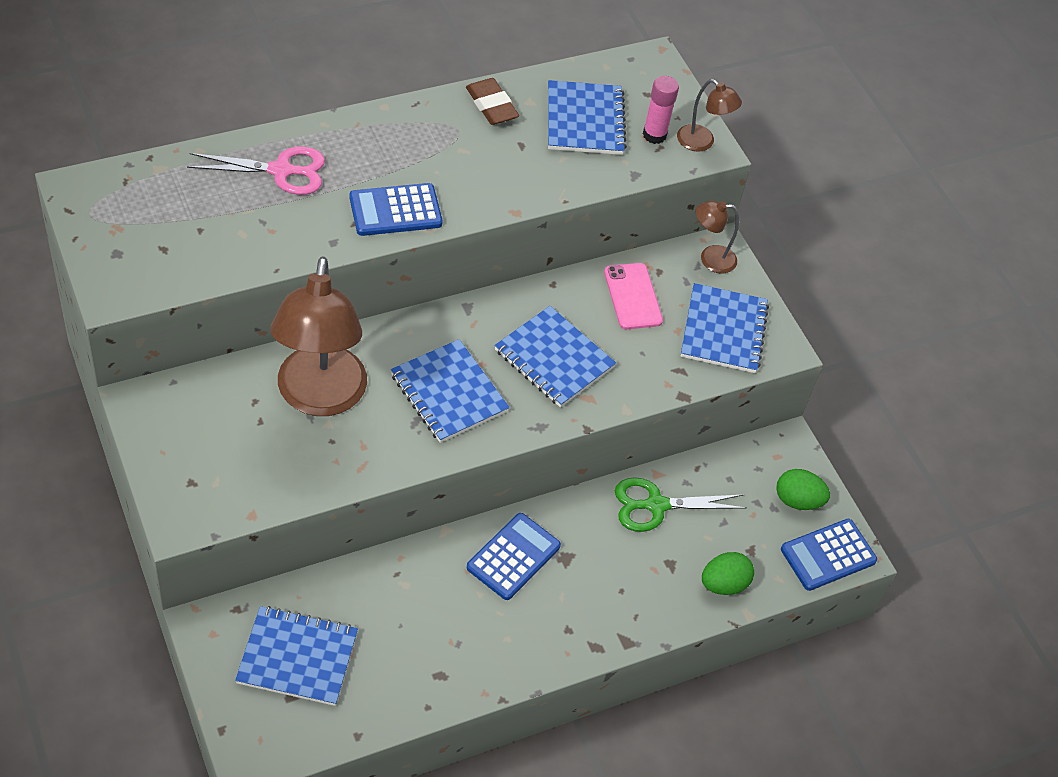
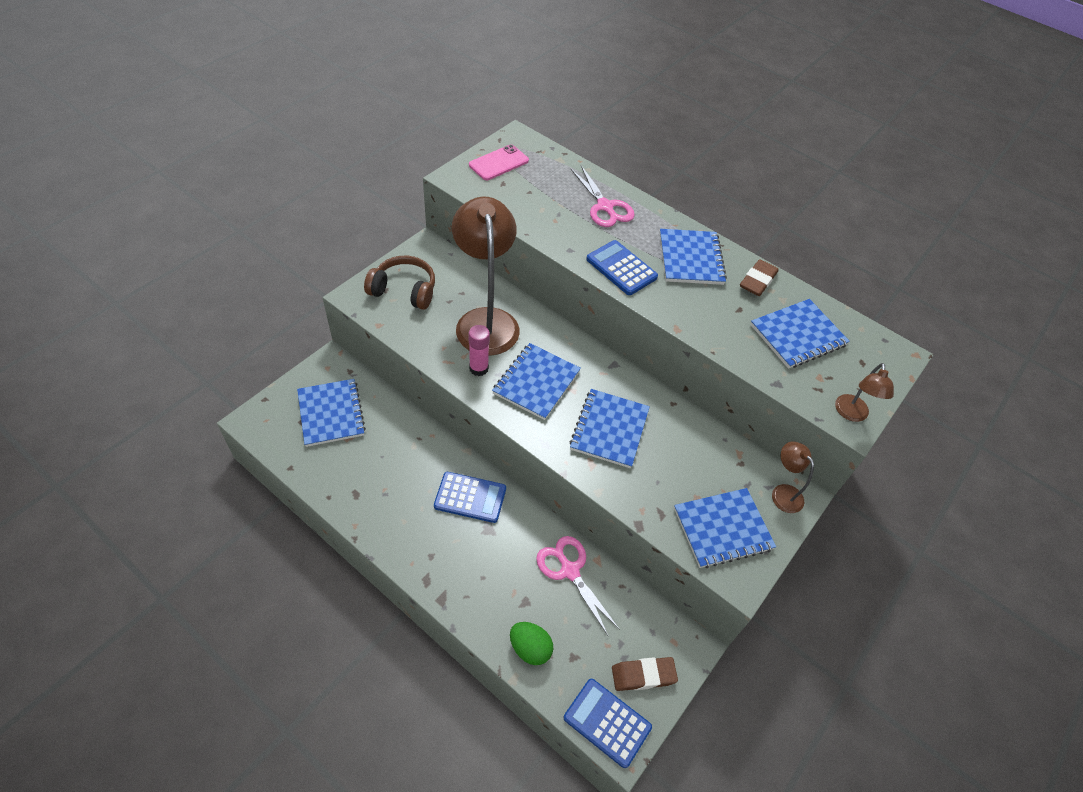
camera: 65 degrees right, 0 degrees up
brown lamp [270,256,367,416] -> brown lamp turned 105 degrees clockwise [452,196,520,356]
pink phone [604,263,663,329] -> pink phone moved to [469,144,529,180]
green scissors [615,477,747,532] -> pink scissors [536,536,620,637]
pink glue stick [643,76,679,144] -> pink glue stick moved to [469,325,490,376]
green egg [776,469,830,510] -> brown eraser [612,657,678,691]
none -> brown headphones [364,256,435,310]
none -> blue notebook [660,229,727,285]

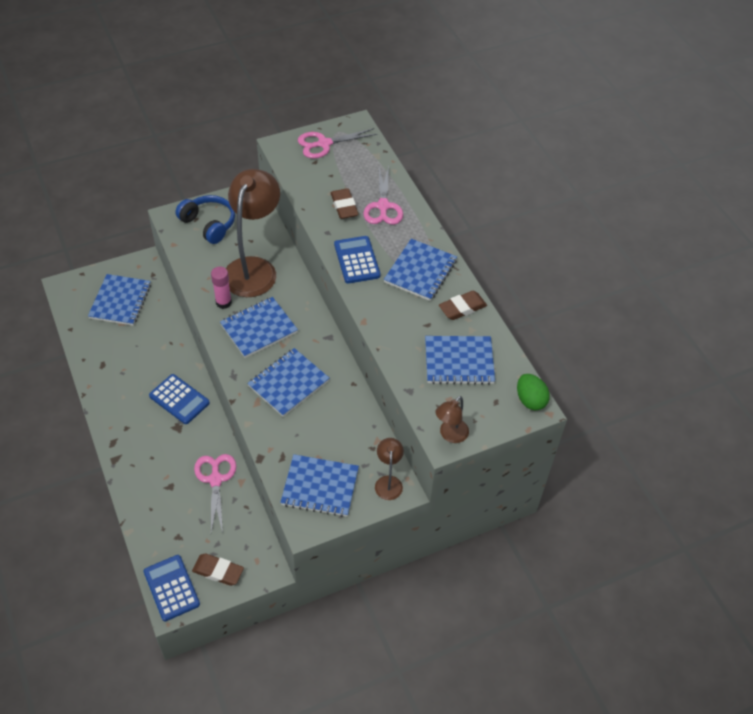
camera: 30 degrees right, 0 degrees up
brown headphones [364,256,435,310] -> blue headphones [175,195,235,244]
pink phone [469,144,529,180] -> pink scissors [298,128,378,159]
green egg [510,622,554,665] -> green egg moved to [517,374,550,410]
none -> brown eraser [331,188,359,219]

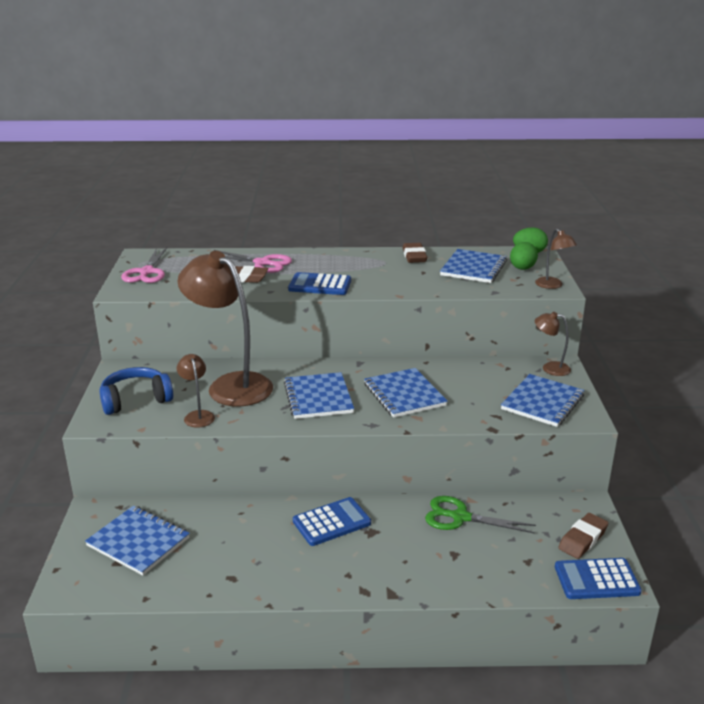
camera: 65 degrees left, 25 degrees down
pink scissors [194,454,236,533] -> green scissors [425,496,536,534]
pink glue stick [211,266,232,309] -> none
blue notebook [384,239,457,301] -> none
none -> brown lamp [177,354,215,428]
none -> green egg [510,242,538,270]

